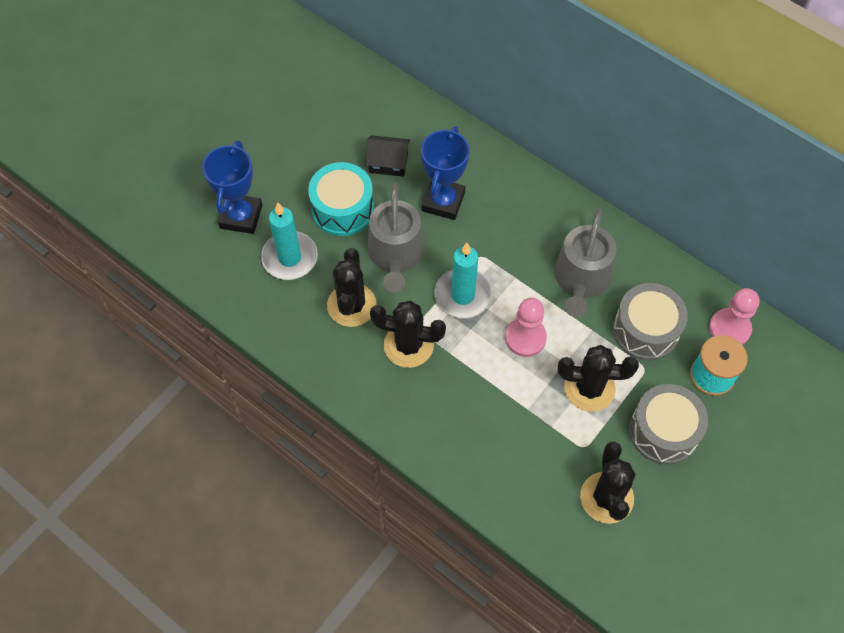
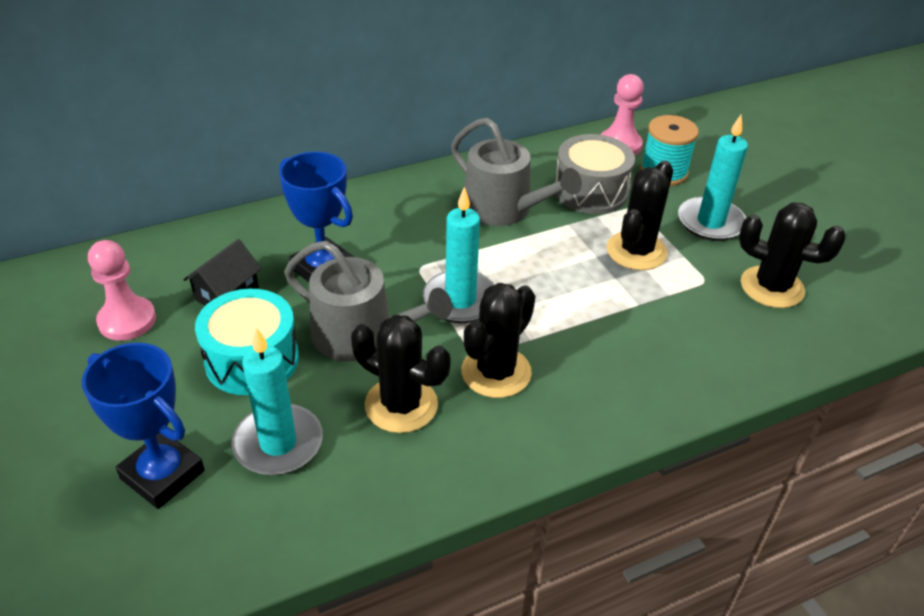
camera: 65 degrees left, 20 degrees down
pink pawn [505,298,547,357] -> pink pawn moved to [88,240,156,341]
grey drum [629,384,708,465] -> turquoise candle [678,115,748,241]

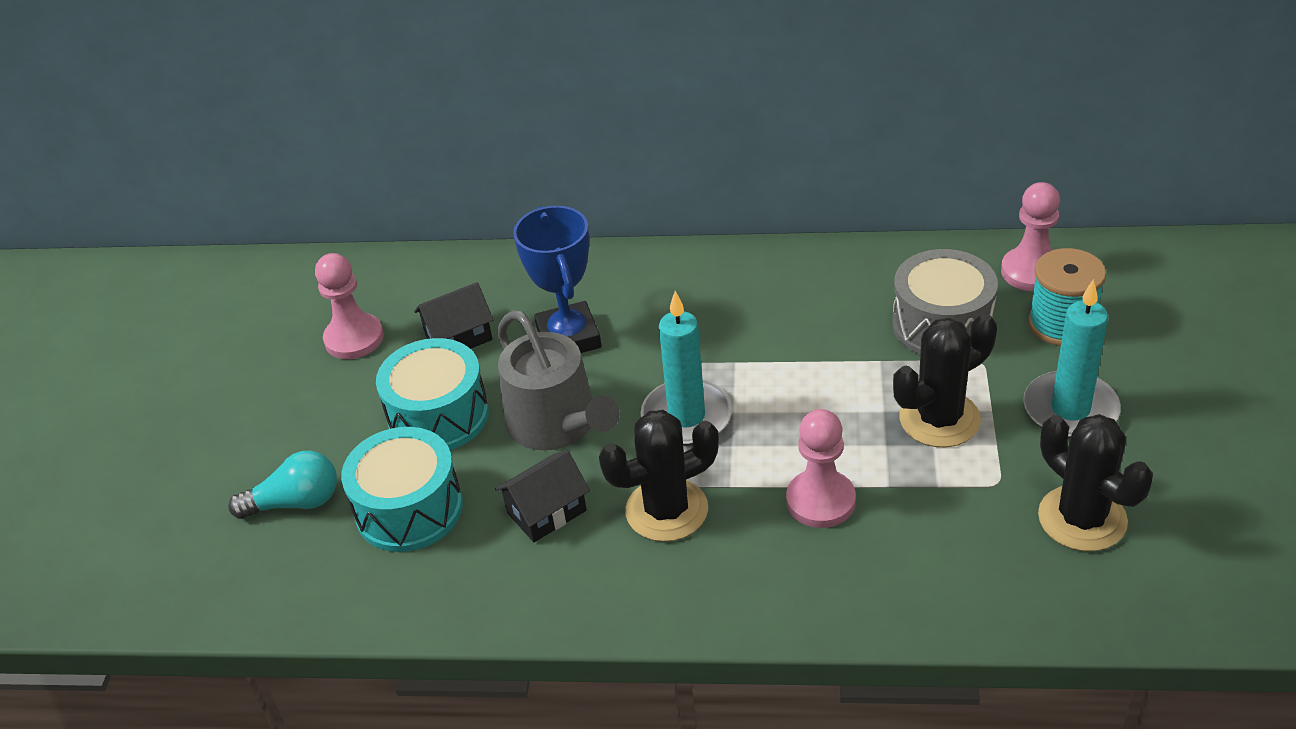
camera: 35 degrees right, 0 degrees up
blue trophy [81,343,205,509] -> turquoise light bulb [228,451,337,519]
turquoise candle [231,327,323,475] -> turquoise drum [341,427,463,552]
black cactus [351,315,451,433] -> black house [495,450,590,542]
grey watering can [451,118,582,226] -> none
none -> pink pawn [786,409,856,528]

